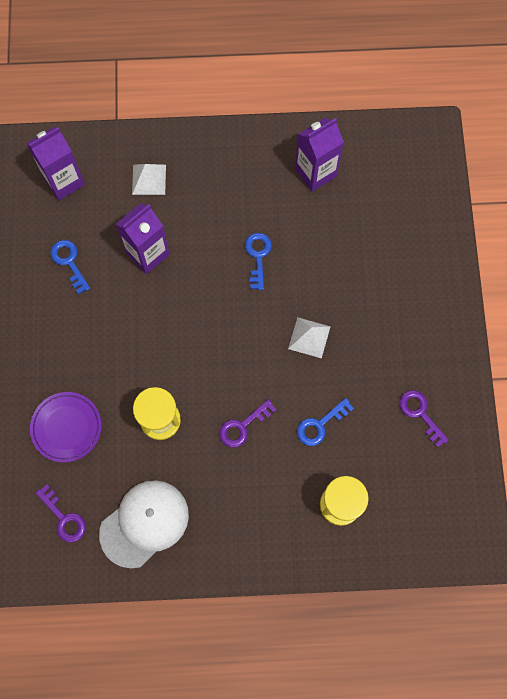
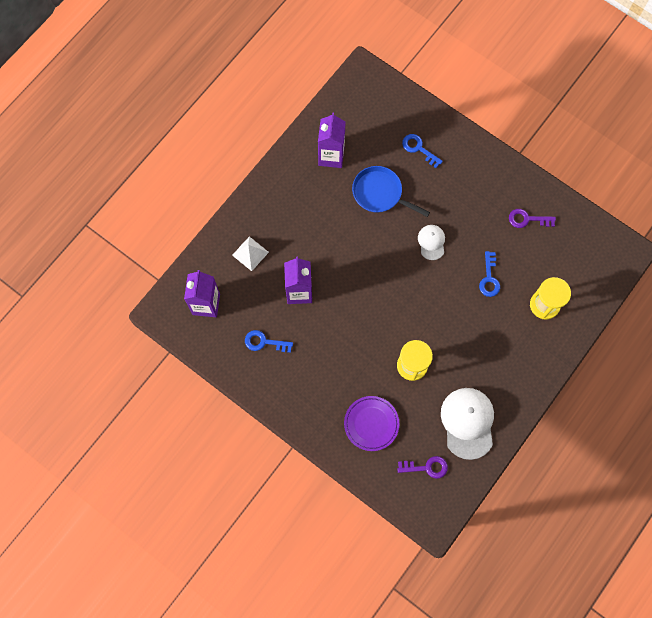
camera: 50 degrees left, 0 degrees up
purple key [219,399,276,448] -> none
blue key [245,233,272,290] -> blue key moved to [402,134,443,168]
white pyramid [288,317,331,359] -> white cap [418,225,445,260]
none -> blue pan [352,166,430,217]

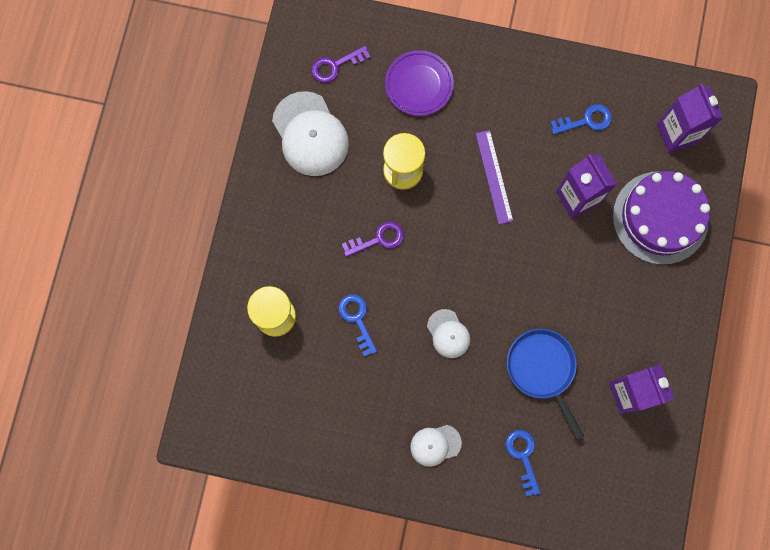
camera: 155 degrees right, 5 degrees up
white pyramid [232,236,269,271] -> purple cake [613,171,710,265]
blue pan [352,166,430,217] -> blue pan turned 120 degrees counterclockwise [507,329,584,440]
blue key [402,134,443,168] -> blue key turned 120 degrees counterclockwise [506,430,540,496]
purple key [509,209,556,228] -> purple key moved to [342,221,404,257]
none -> white cap [410,425,462,467]
none -> purple ruler [475,130,513,224]

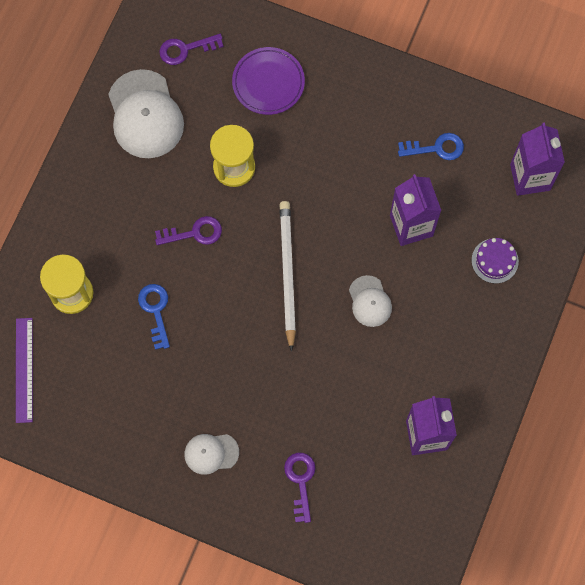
camera: 10 degrees right, 5 degrees down
white cap [427,309,470,358] -> white cap moved to [349,275,392,327]
purple ruler [475,130,513,224] -> purple ruler moved to [16,318,33,423]
blue key [506,430,540,496] -> purple key [284,453,316,523]
blue pan [507,329,584,440] -> none
purple cake [613,171,710,265] -> purple cake [472,238,519,284], size x0.46
none -> white pencil [280,201,296,352]

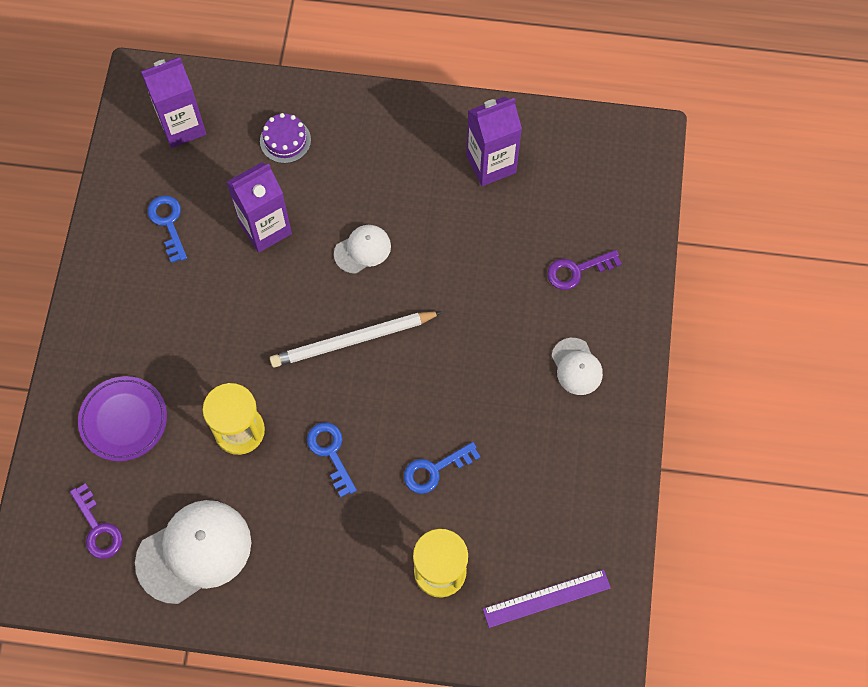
camera: 105 degrees left, 5 degrees down
purple key [155,216,222,245] -> blue key [307,423,357,497]

